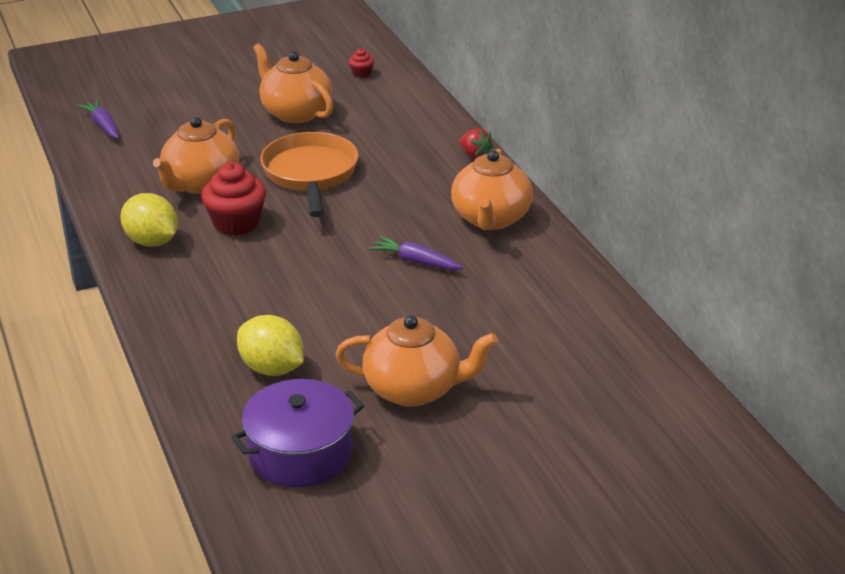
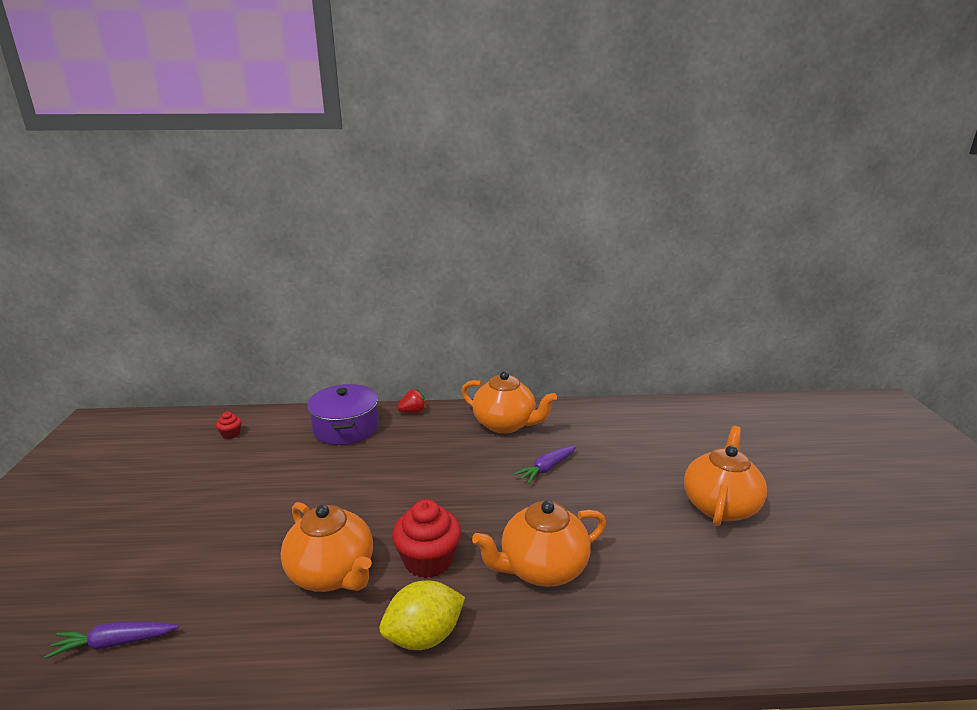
camera: 70 degrees left, 10 degrees down
purple pot [231,379,364,488] -> purple pot moved to [307,384,379,445]
yellow lemon [237,315,304,376] -> none
orange teapot [253,43,333,123] -> orange teapot moved to [472,500,606,587]
orange pan [260,132,358,217] -> none

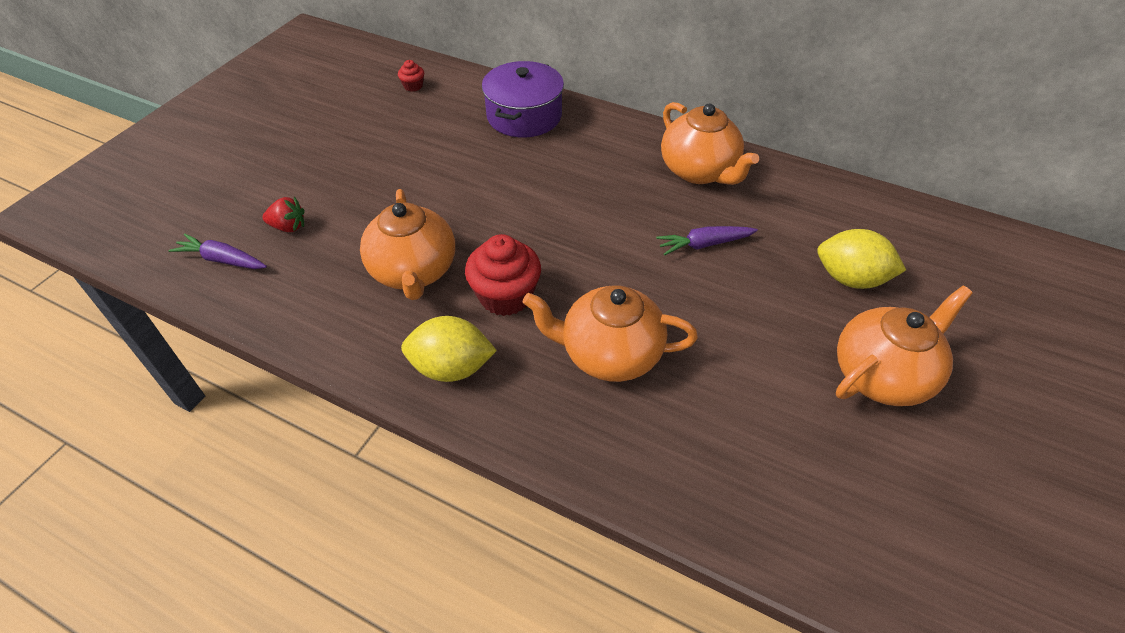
camera: 30 degrees right, 25 degrees up
red strawberry [397,389,426,413] -> red strawberry moved to [262,197,305,232]
none -> yellow lemon [817,229,906,289]

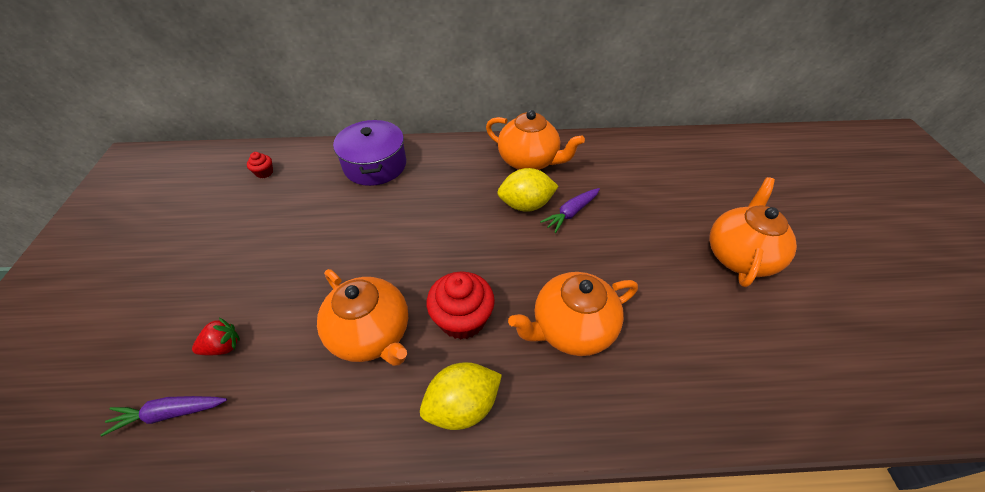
camera: 30 degrees left, 0 degrees up
yellow lemon [817,229,906,289] -> yellow lemon moved to [497,168,559,212]

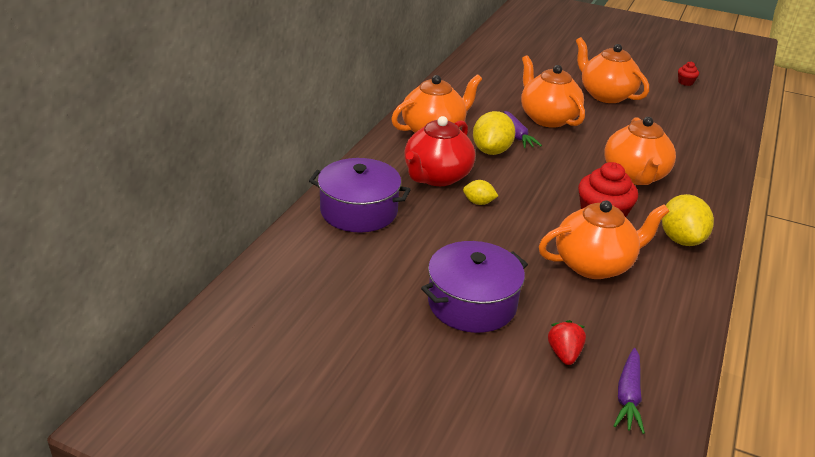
camera: 65 degrees left, 15 degrees down
red cupcake [247,152,273,178] -> red cupcake moved to [678,61,699,86]
none -> red teapot [404,116,475,186]
none -> purple pot [421,241,528,333]
none -> yellow lemon [463,180,498,205]
none -> orange teapot [521,55,585,128]

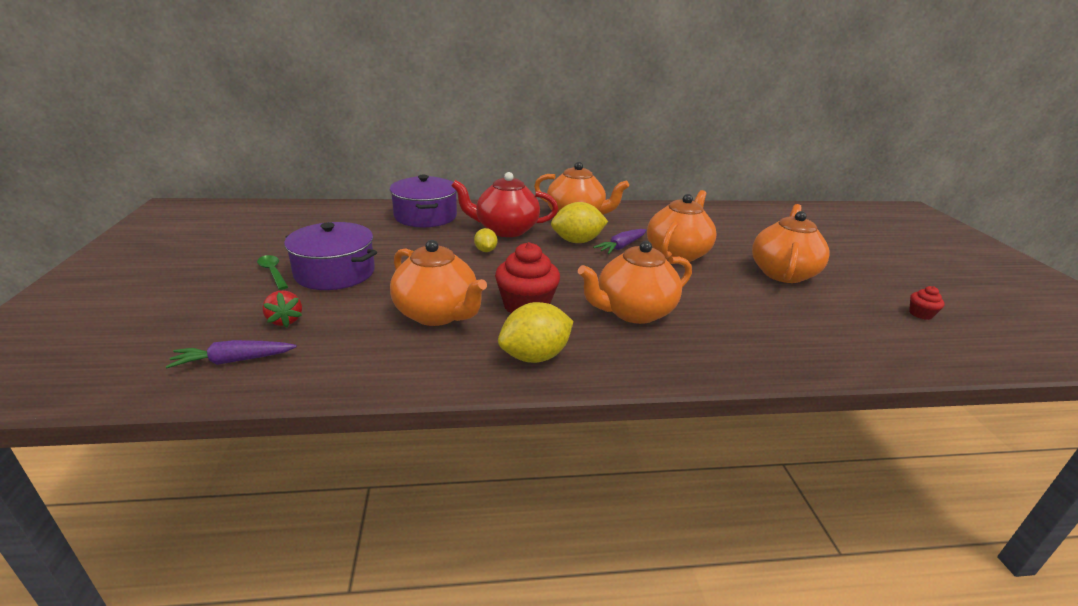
camera: 60 degrees right, 5 degrees down
red strawberry [548,320,586,365] -> red strawberry turned 90 degrees clockwise [263,291,302,327]
none -> green spoon [257,255,288,290]

